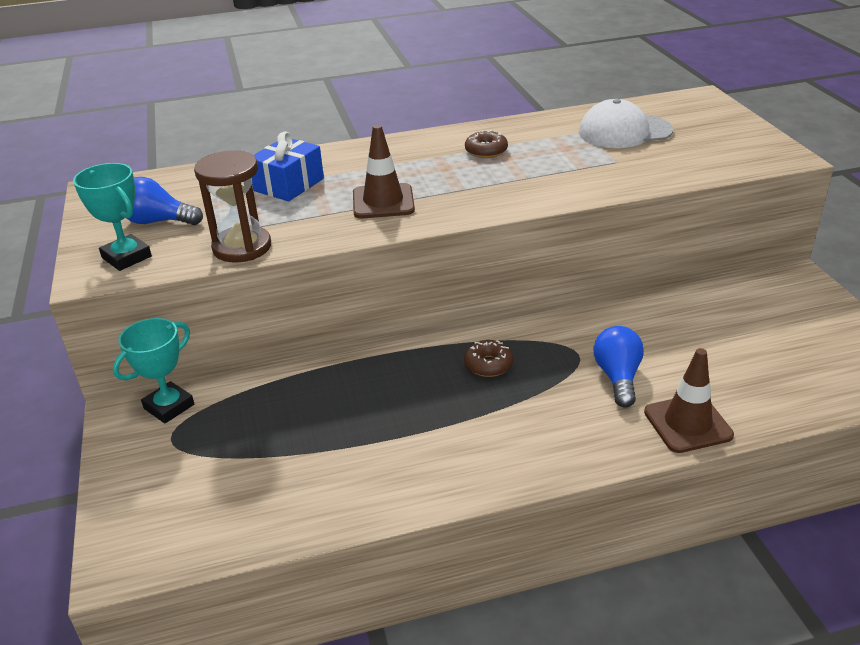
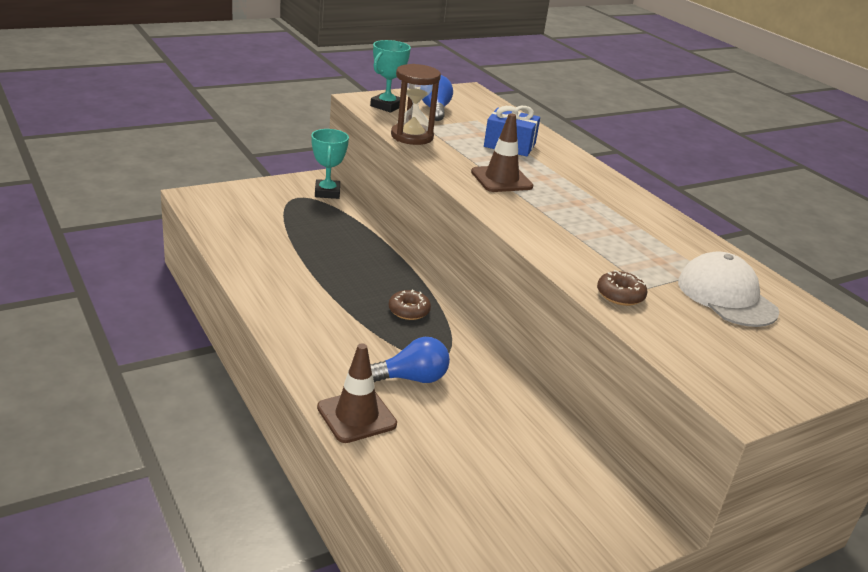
camera: 70 degrees right, 5 degrees down
turquoise trophy [113,318,194,423] -> turquoise trophy turned 60 degrees clockwise [311,129,349,199]
brown donut [465,130,508,158] -> brown donut moved to [597,270,647,306]

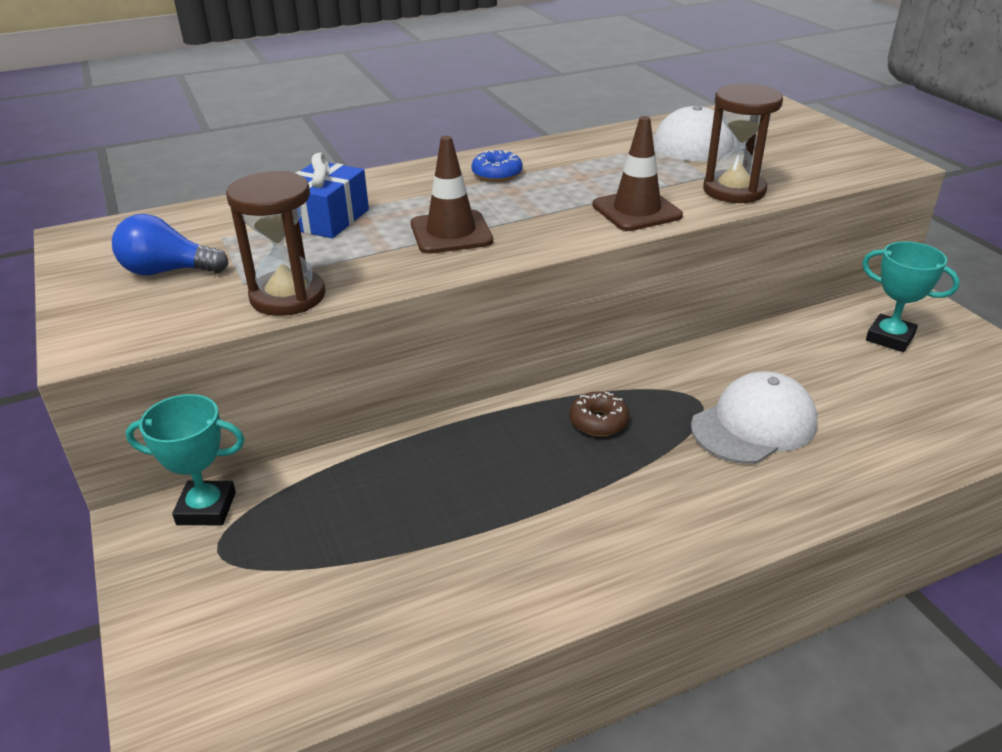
camera: 80 degrees left, 5 degrees up
brown traffic cone [317,343,397,443] -> brown traffic cone moved to [592,116,683,231]
turquoise trophy [370,40,411,113] -> turquoise trophy moved to [862,241,960,352]
blue light bulb [370,337,450,383] -> white cap [691,371,818,464]
brown donut [597,270,647,306] -> brown hourglass [703,84,783,203]
none -> blue donut [471,150,523,182]

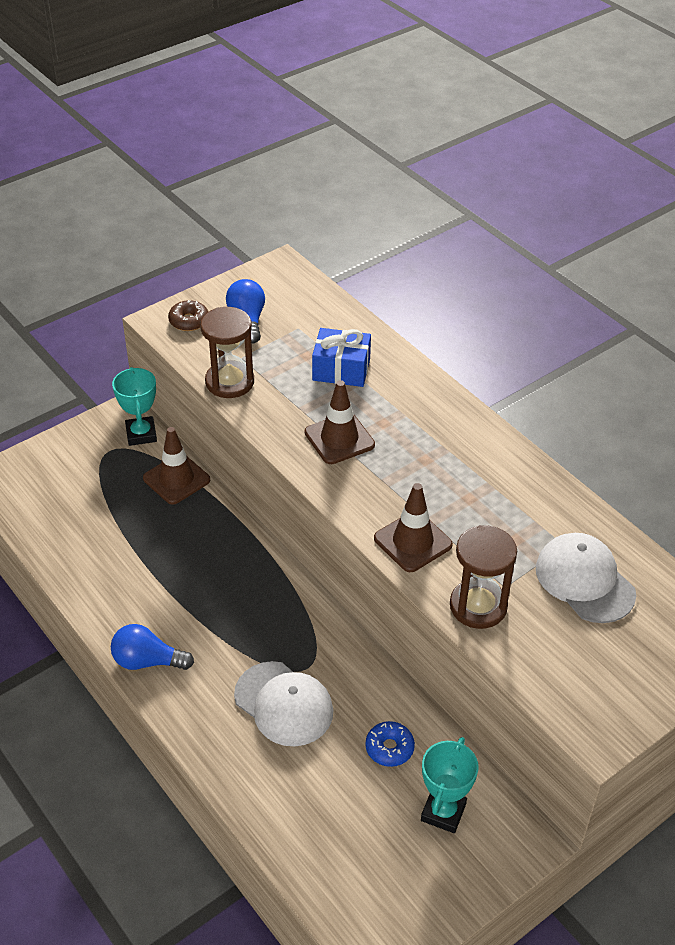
camera: 75 degrees right, 10 degrees up
blue donut [471,150,523,182] -> blue donut moved to [365,721,415,767]
brown donut [569,391,629,436] -> brown donut moved to [168,300,208,331]
none -> blue light bulb [111,624,194,670]
none -> brown traffic cone [143,427,210,505]

